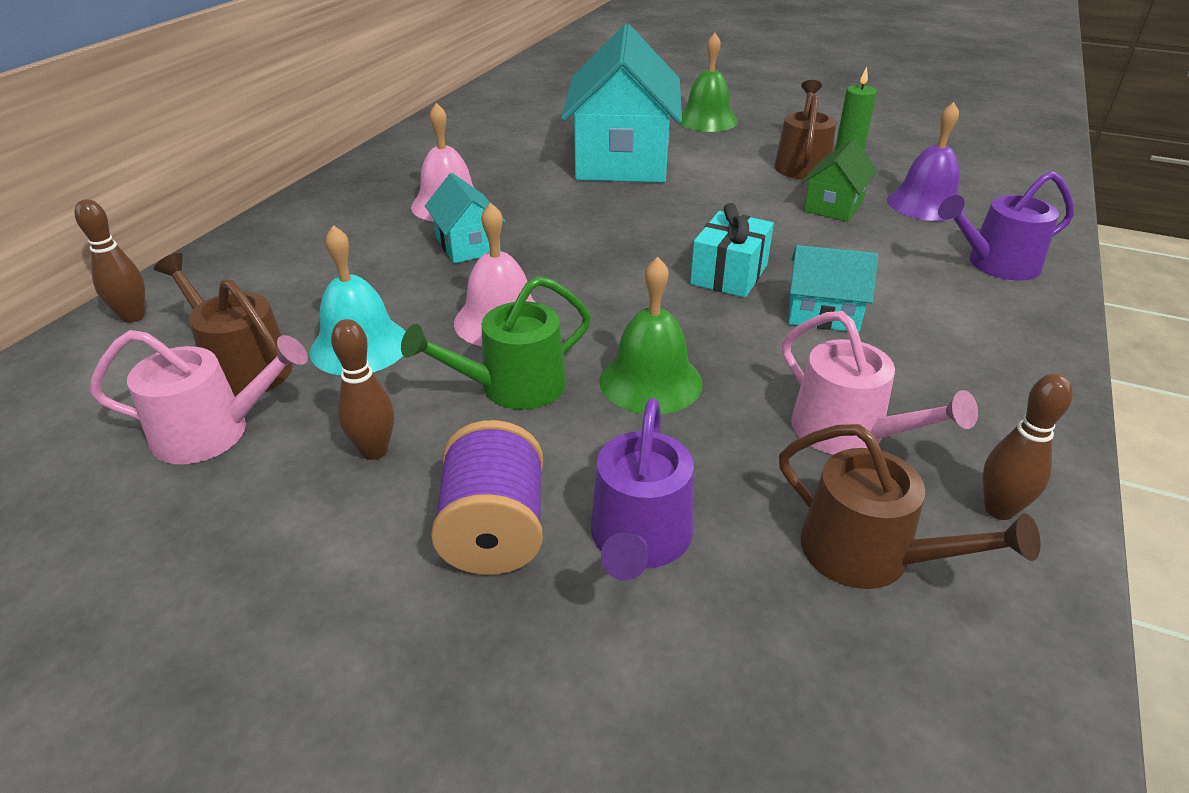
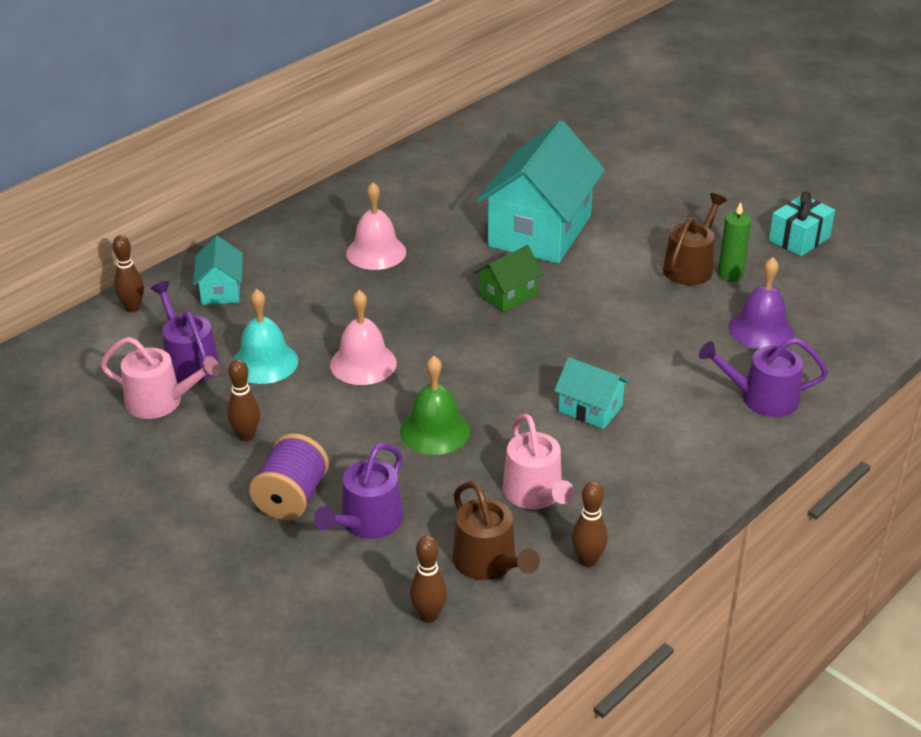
camera: 20 degrees right, 0 degrees up
brown watering can [154,253,292,397] -> purple watering can [150,281,220,382]
green watering can [401,276,591,410] -> none
turquoise house [425,173,506,263] -> turquoise house moved to [193,236,243,305]
green bell [680,33,738,132] -> none
turquoise gift [690,203,774,298] -> turquoise gift moved to [769,191,835,256]
green house [802,139,877,222] -> green house moved to [473,245,543,312]
none -> brown bowling pin [409,535,447,623]

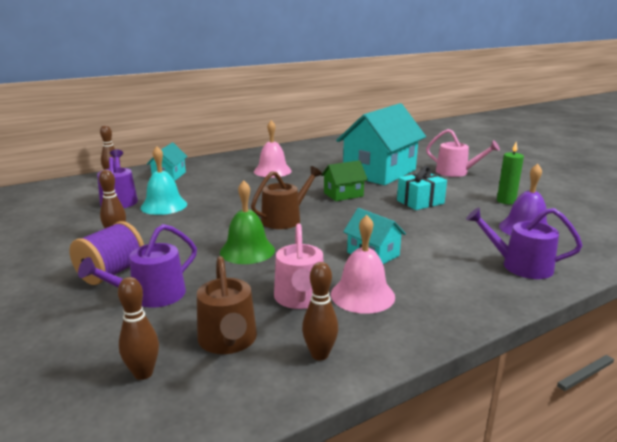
camera: 15 degrees right, 15 degrees down
pink watering can [100,337,220,419] -> pink watering can moved to [426,129,500,177]
pink bell [330,290,397,385] -> pink bell moved to [331,215,395,314]
brown watering can [663,193,727,285] -> brown watering can moved to [251,166,322,229]
turquoise gift [769,191,835,256] -> turquoise gift moved to [397,166,447,210]

